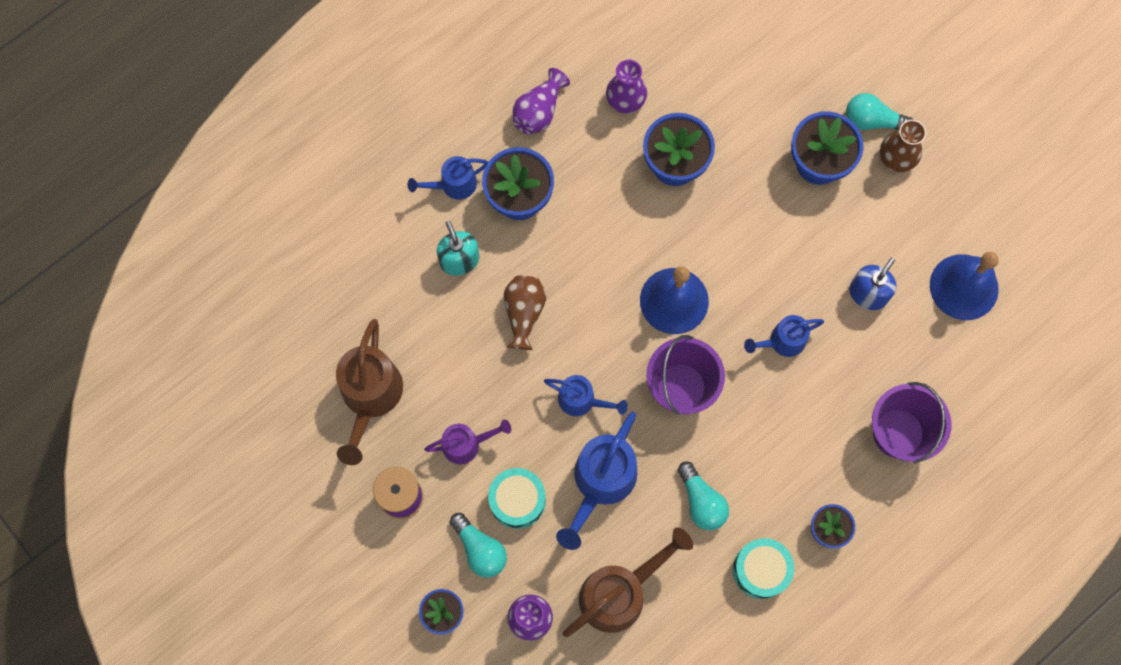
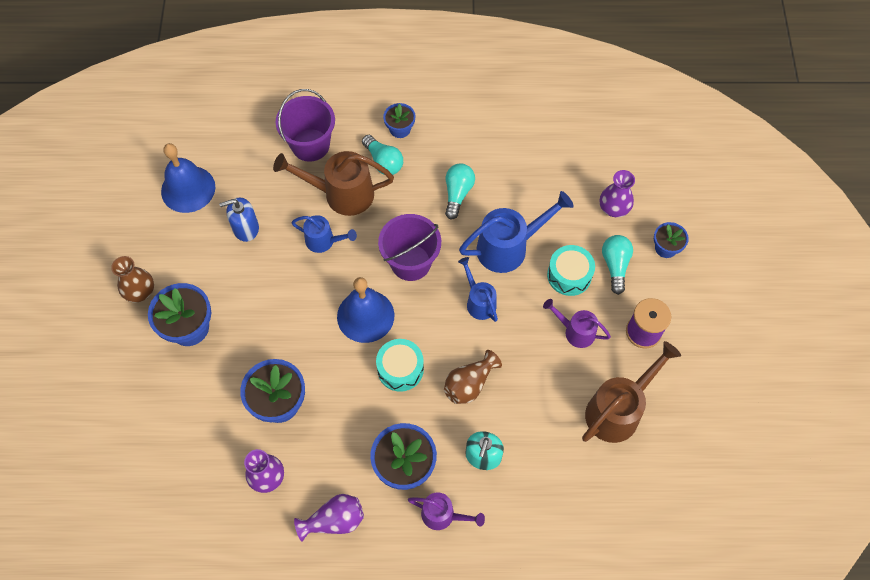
camera: 140 degrees left, 10 degrees down
blue watering can [408,156,488,200] -> purple watering can [408,492,485,530]
brown watering can [563,527,693,637] -> brown watering can moved to [273,151,394,216]
turquoise drum [733,538,794,599] -> turquoise drum moved to [376,339,424,392]
turquoise light bulb [846,93,913,130] -> turquoise light bulb moved to [362,135,403,175]

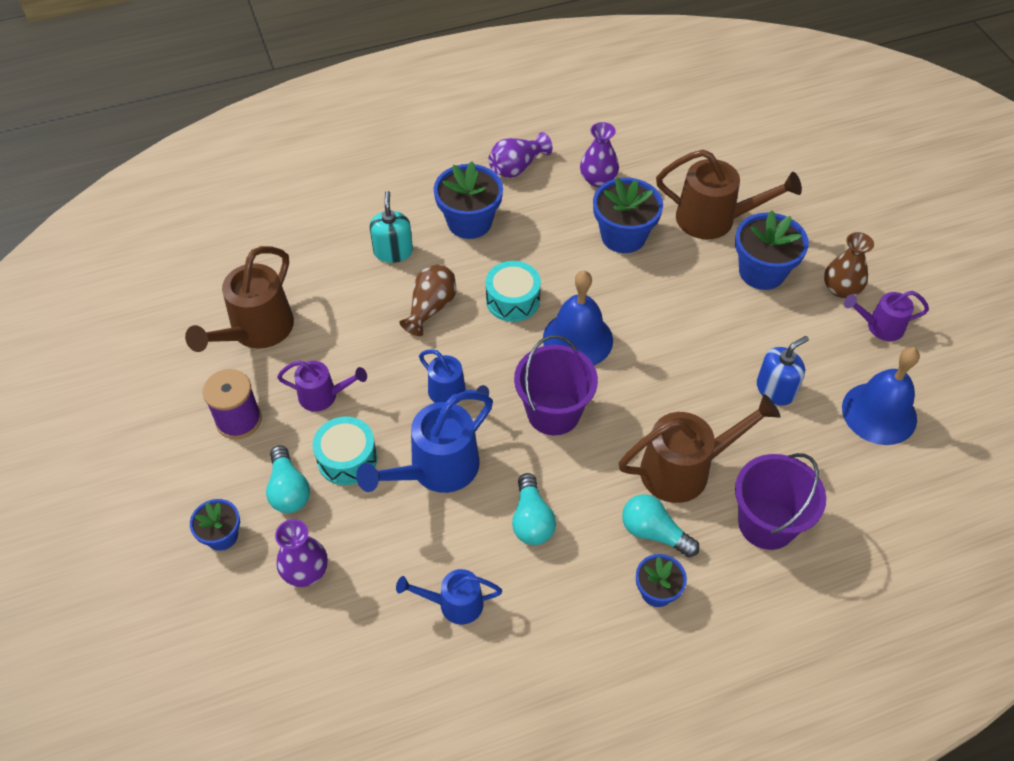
camera: 160 degrees right, 10 degrees down
blue watering can [291,215,357,253] -> blue watering can moved to [396,569,502,625]
purple watering can [408,492,485,530] -> purple watering can moved to [844,291,929,341]
none -> brown watering can [656,149,802,239]

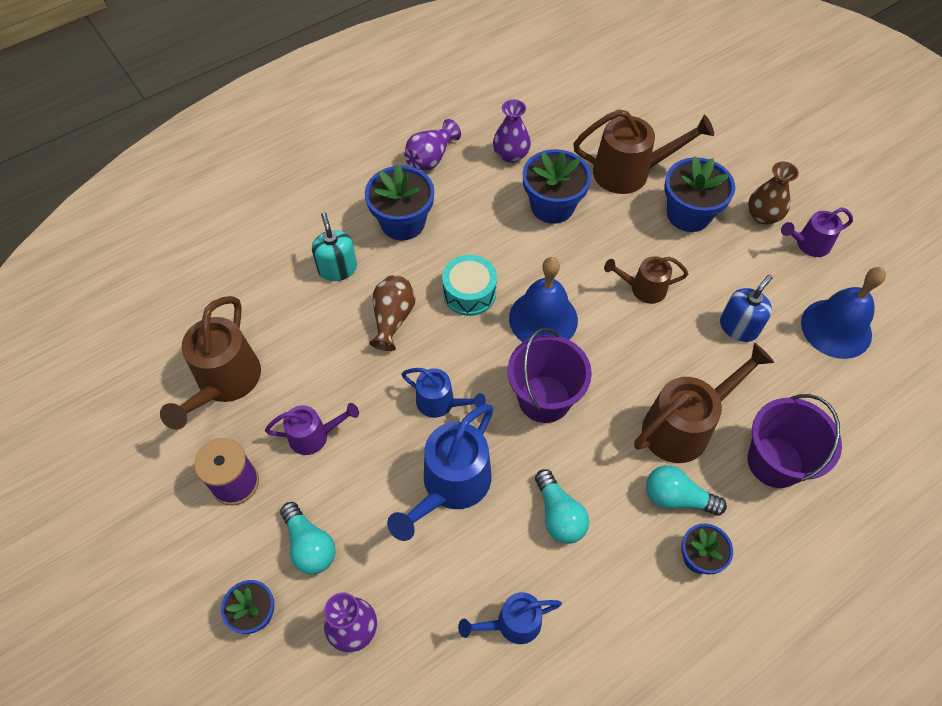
camera: 15 degrees left, 5 degrees up
turquoise drum [312,417,377,485] -> none
none -> brown watering can [604,256,688,304]

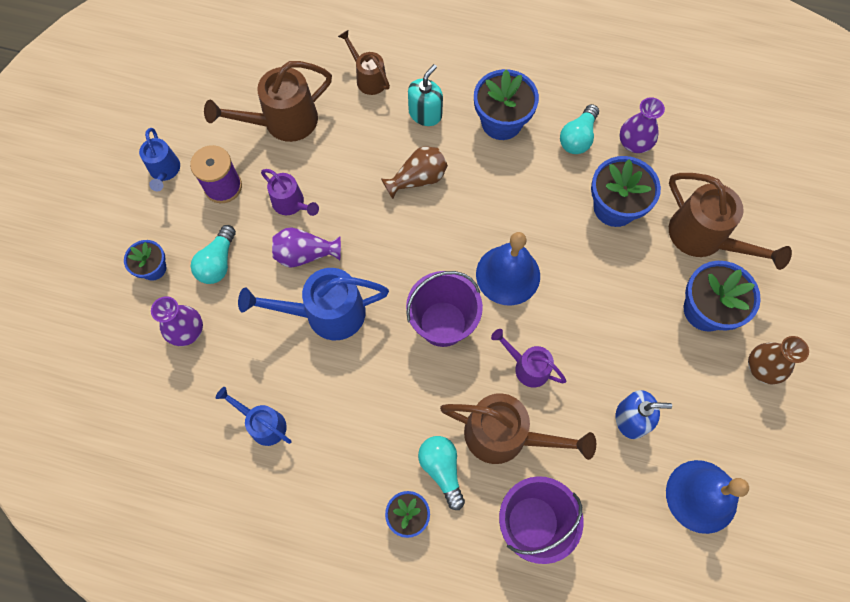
camera: 50 degrees right, 10 degrees up
blue watering can [401,368,486,418] -> blue watering can moved to [139,128,180,191]
purple vase [405,119,461,171] -> purple vase moved to [272,227,341,268]
turquoise drum [442,255,497,316] -> none
turquoise light bulb [535,469,589,544] -> turquoise light bulb moved to [560,104,599,154]
brown watering can [604,256,688,304] -> brown watering can moved to [338,30,390,95]
purple watering can [781,207,853,257] -> purple watering can moved to [491,329,566,387]

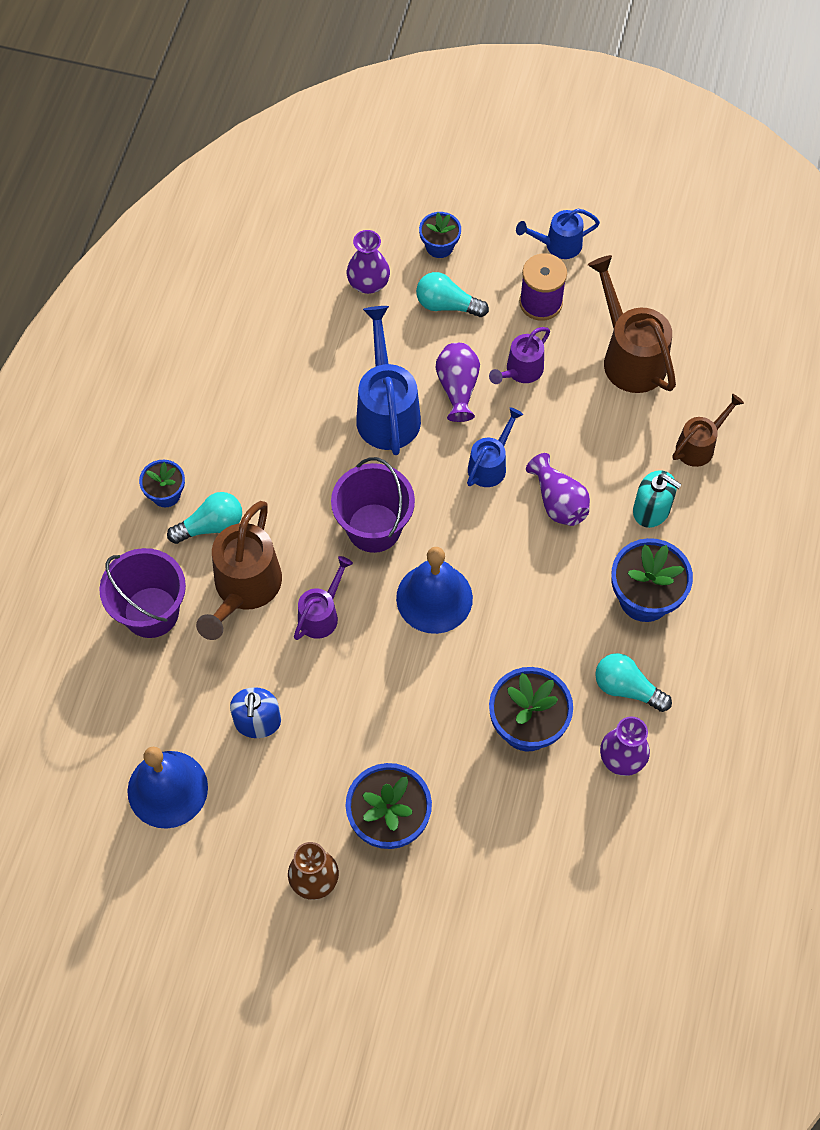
camera: 90 degrees right, 5 degrees down
blue watering can [216,387,291,446] -> blue watering can moved to [467,407,523,487]
brown vase [381,147,448,199] -> purple vase [526,453,590,526]
brown watering can [669,173,792,270] -> none

